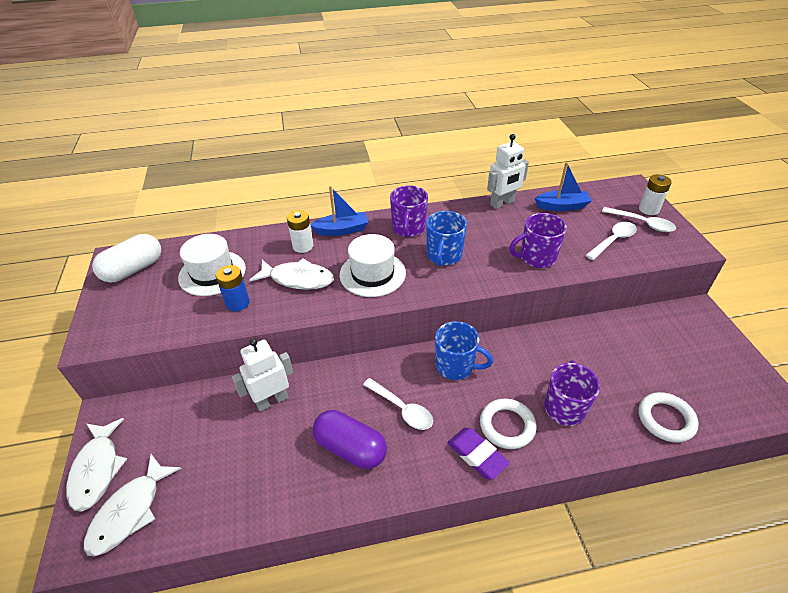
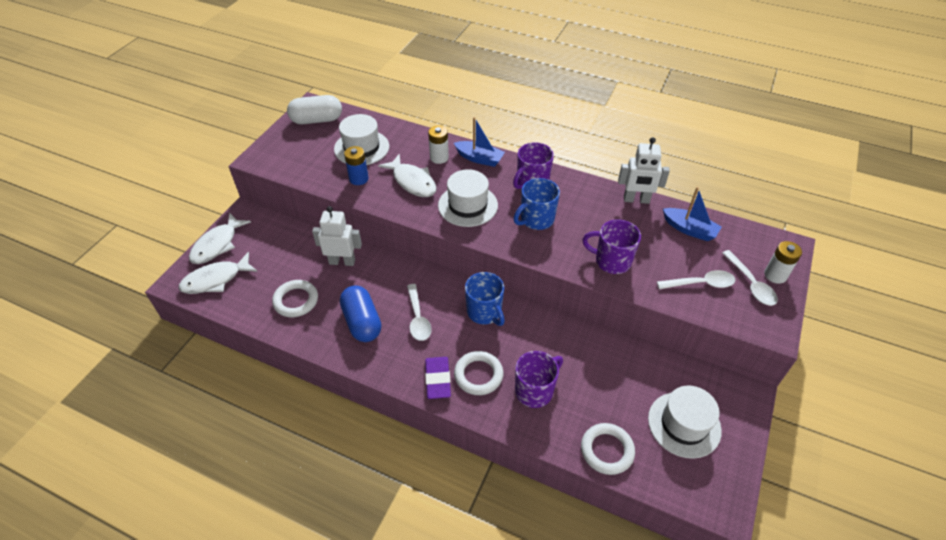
camera: 35 degrees right, 5 degrees up
purple capsule [313,410,387,469] -> blue capsule [340,286,381,342]
none -> white ring [272,280,318,317]
none -> white hat [648,385,722,459]

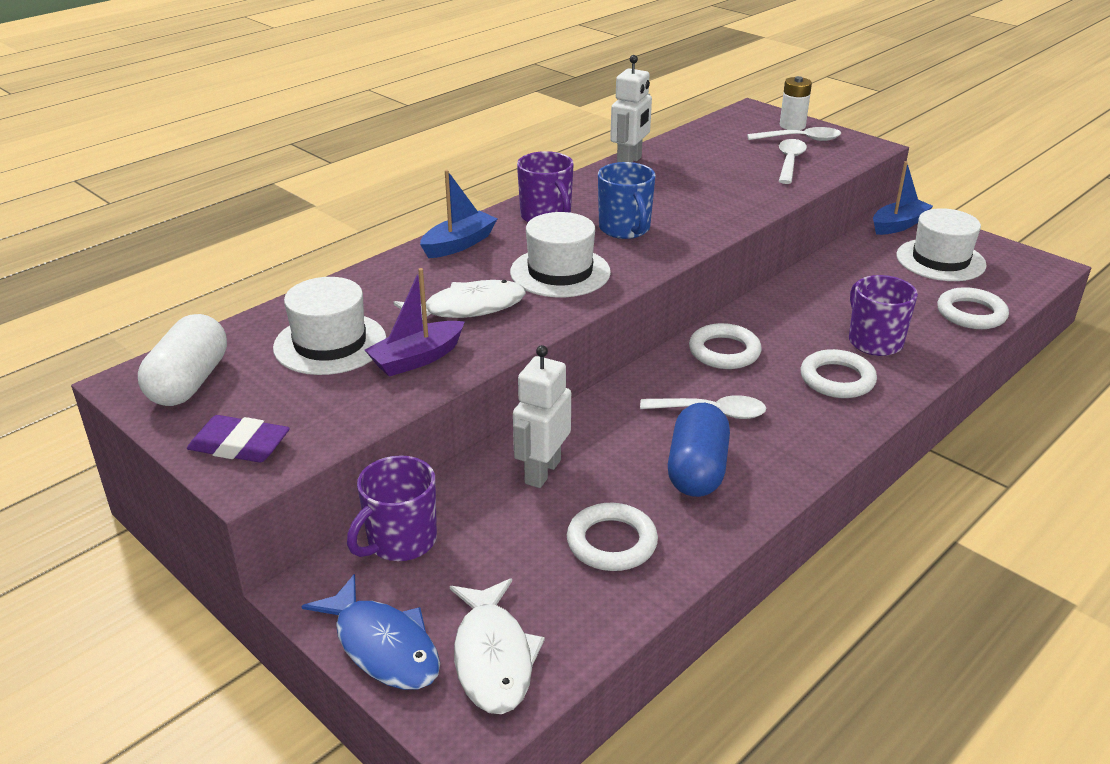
camera: 70 degrees left, 15 degrees down
white fish [189,213,251,264] -> blue fish [302,574,440,690]
blue capsule [340,286,381,342] -> blue capsule turned 75 degrees counterclockwise [668,403,730,497]
blue battery [344,146,369,185] -> purple boat [365,268,465,377]
purple eraser [425,357,451,399] -> purple eraser moved to [187,415,290,463]
white battery [428,125,449,164] -> none
blue mug [465,272,505,326] -> white ring [689,323,761,369]
purple mug [582,220,641,274] -> purple mug moved to [347,455,437,561]
blue boat [663,187,722,241] -> blue boat moved to [873,161,933,235]

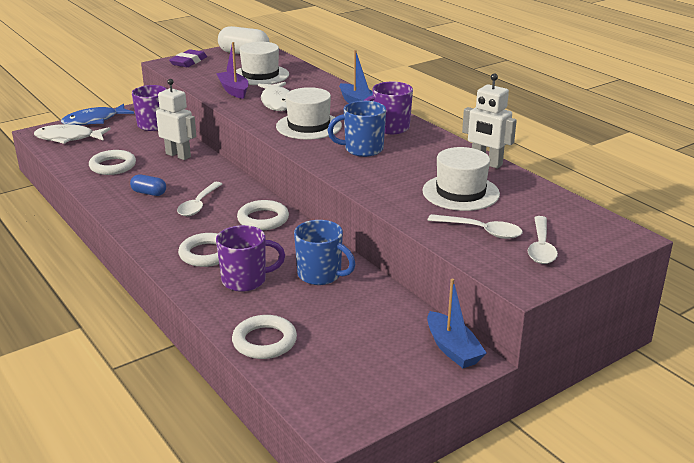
camera: 100 degrees right, 5 degrees down
blue capsule [668,403,730,497] -> blue capsule [130,174,166,196], size x0.56
white battery [780,76,812,130] -> none
white hat [896,208,987,281] -> white hat moved to [422,147,500,211]
none -> blue mug [294,220,356,285]

